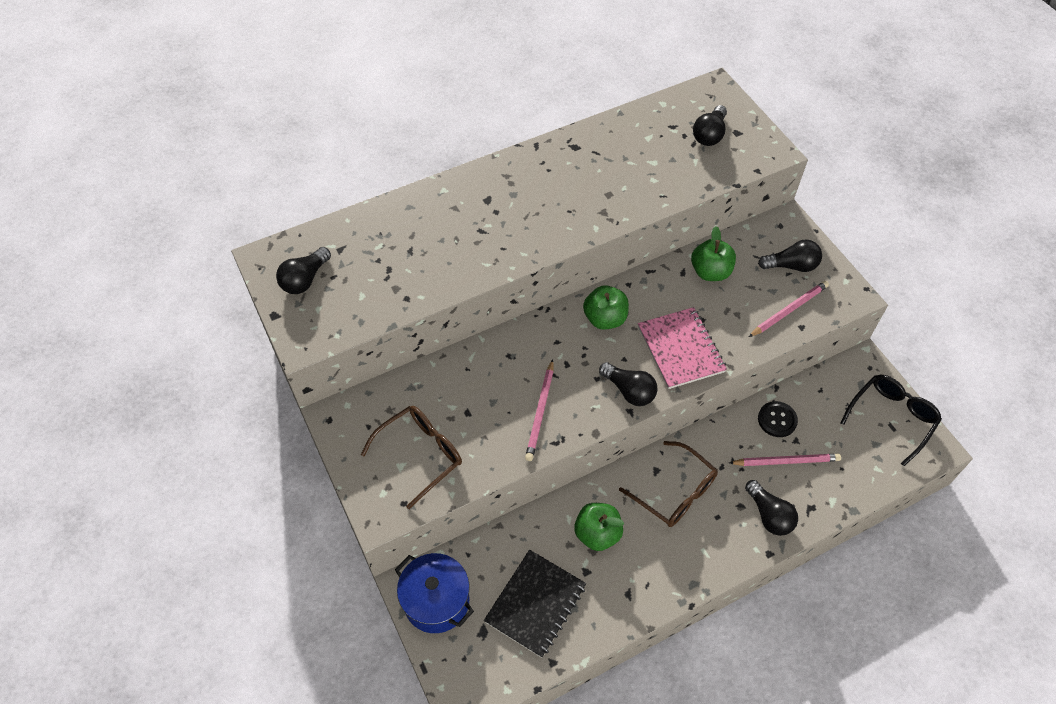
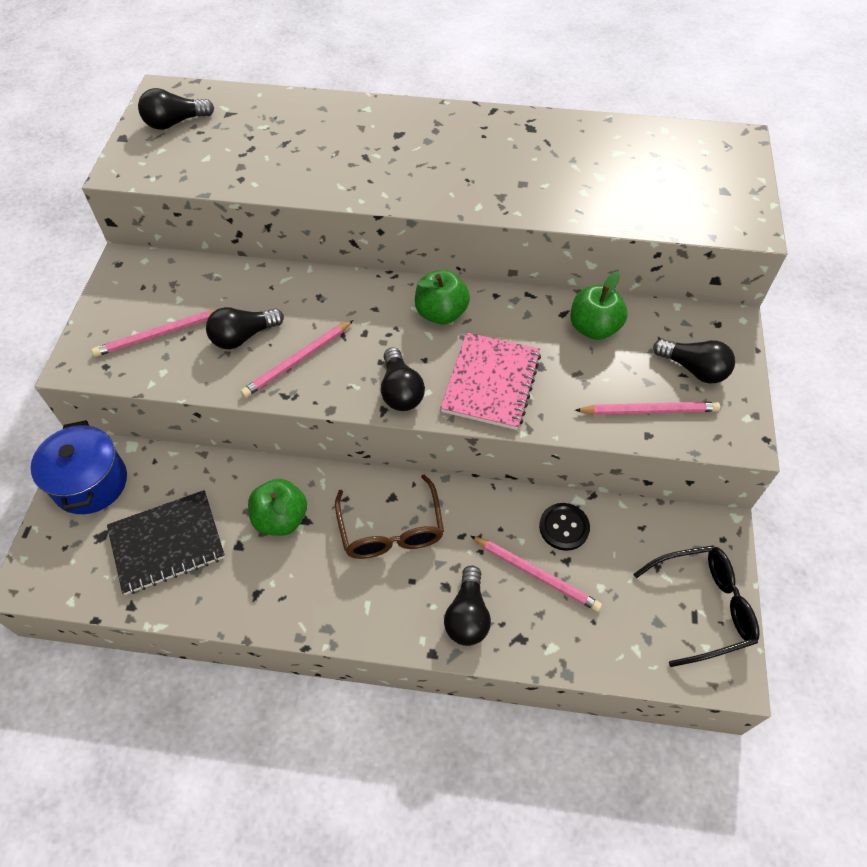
camera: 35 degrees right, 0 degrees up
brown glasses [361,406,462,509] -> pink pencil [92,310,216,357]
black light bulb [693,105,727,146] -> black light bulb moved to [206,307,284,349]

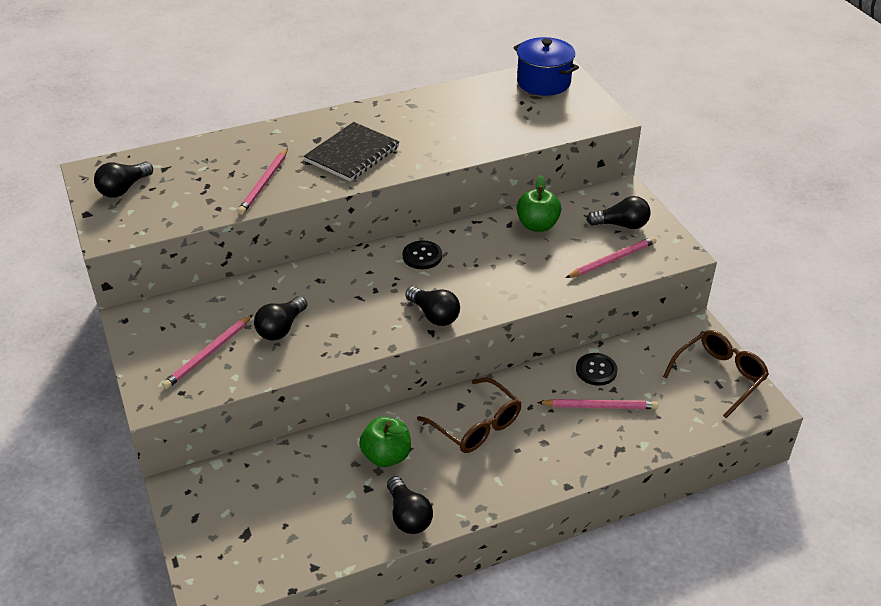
camera: 30 degrees left, 15 degrees down
blue pot [31,420,127,514] -> blue pot moved to [513,37,579,96]
black notebook [107,490,225,595] -> black notebook moved to [304,122,400,182]
pink pencil [241,320,353,398] -> pink pencil moved to [237,148,288,215]
green apple [415,270,470,325] -> black button [403,240,442,269]
pink notebook [440,333,541,430] -> none
black light bulb [444,565,491,646] -> black light bulb moved to [387,476,433,534]
black glasses [633,545,760,667] -> brown glasses [663,330,769,418]

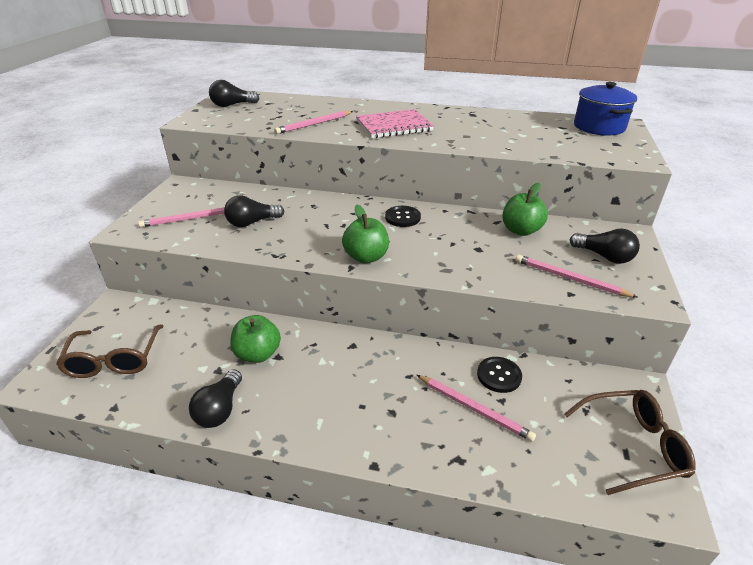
camera: 35 degrees right, 5 degrees down
black notebook [304,122,400,182] -> pink notebook [356,109,434,138]
black light bulb [405,286,460,326] -> green apple [342,205,389,263]
brown glasses [417,378,522,453] -> brown glasses moved to [56,325,164,378]
pink pencil [566,237,656,278] -> pink pencil turned 150 degrees counterclockwise [515,255,638,298]

